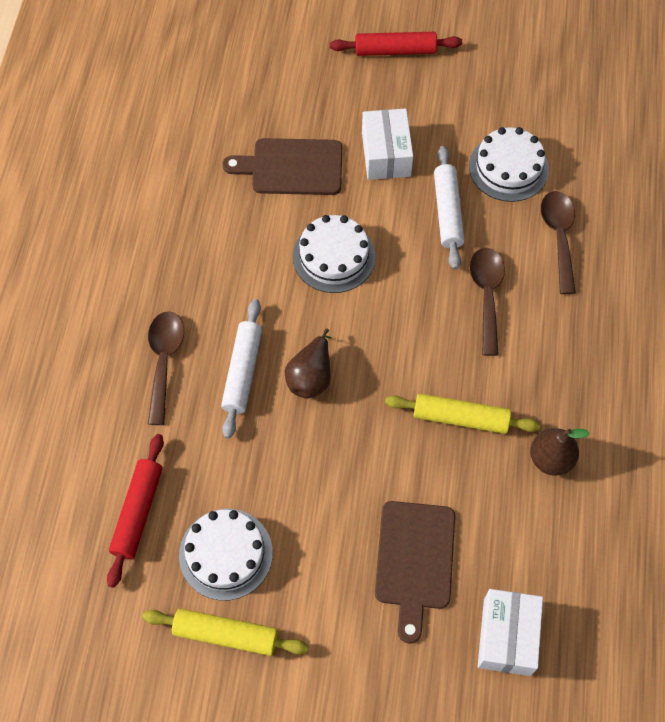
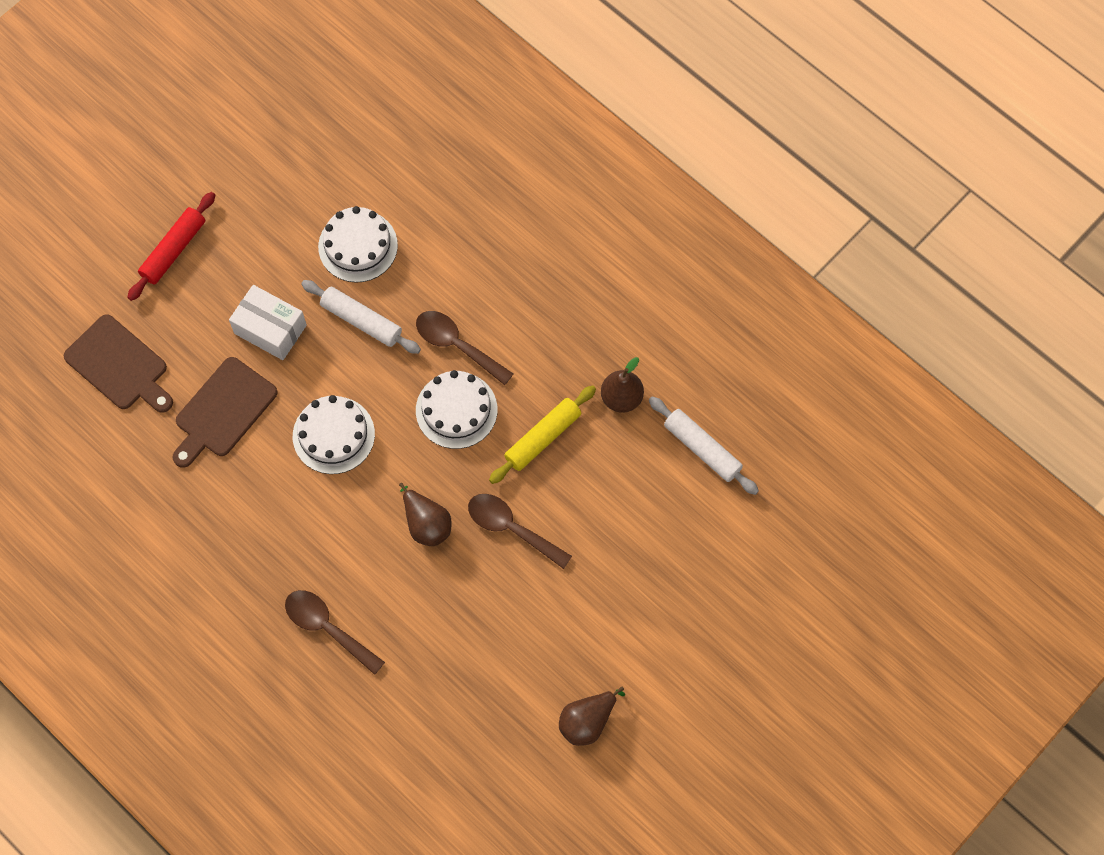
camera: 55 degrees left, 5 degrees up
red rolling pin [107,434,164,588] -> none
yellow rolling pin [142,608,309,656] -> brown pear [559,687,625,746]
white cake [179,509,273,601] -> white cake moved to [416,370,497,449]
white rolling pin [221,299,262,439] -> white rolling pin moved to [649,397,759,495]
brown cutting board [375,501,455,644] -> brown cutting board moved to [64,314,173,413]
white box [478,589,543,676] -> none
brown spoon [541,191,576,294] -> brown spoon moved to [468,494,572,569]

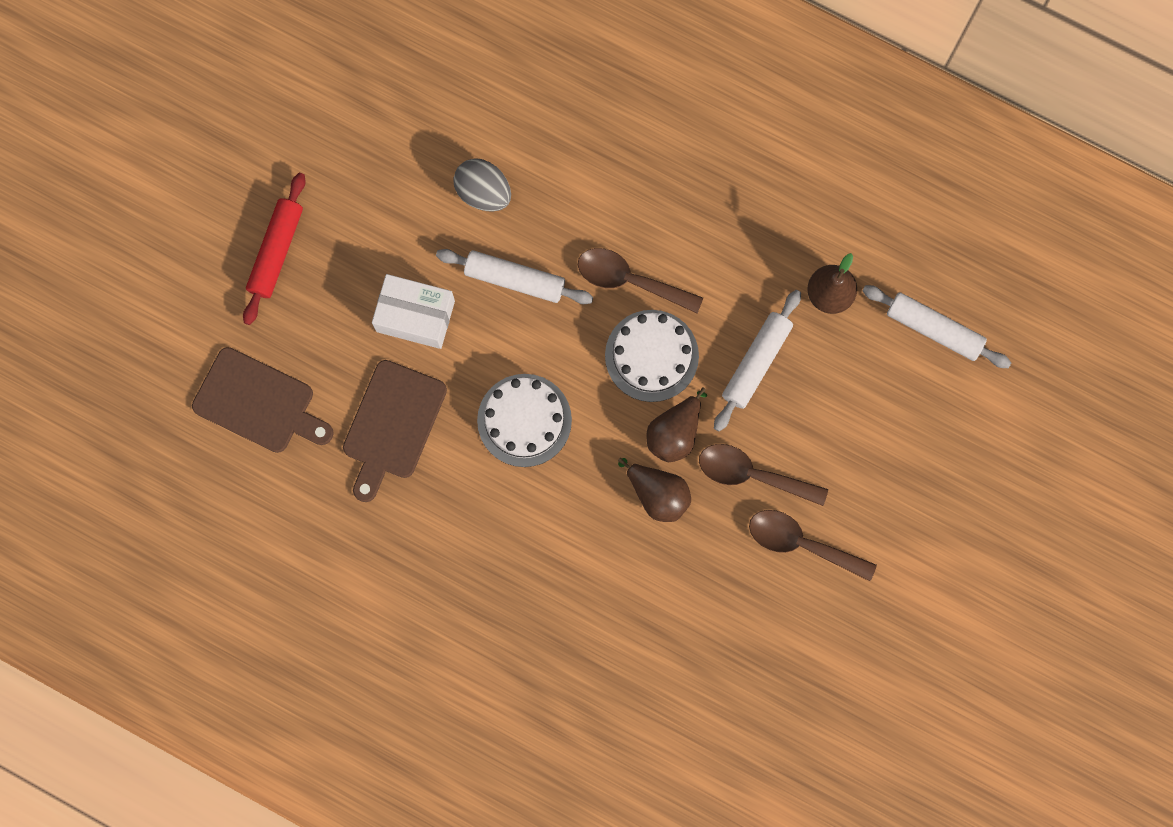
camera: 15 degrees left, 10 degrees up
brown spoon [285,590,385,675] -> brown spoon moved to [749,510,877,581]
white cake [318,206,398,282] -> grey egg [453,158,511,212]
yellow rolling pin [489,385,596,484] -> white rolling pin [714,290,801,431]
brown pear [559,687,625,746] -> brown pear moved to [646,387,707,462]

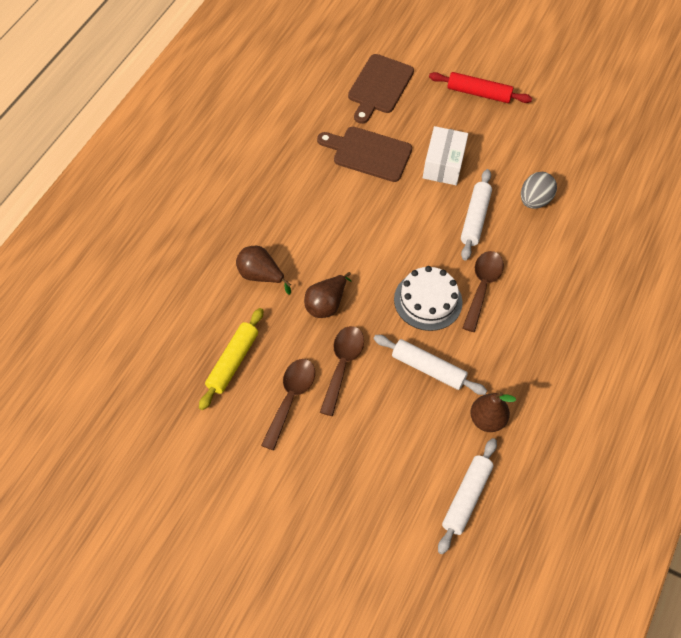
camera: 85 degrees right, 20 degrees down
white cake [477,374,572,467] -> none
brown pear [646,387,707,462] -> brown pear moved to [236,246,291,295]
none -> yellow rolling pin [199,308,263,410]

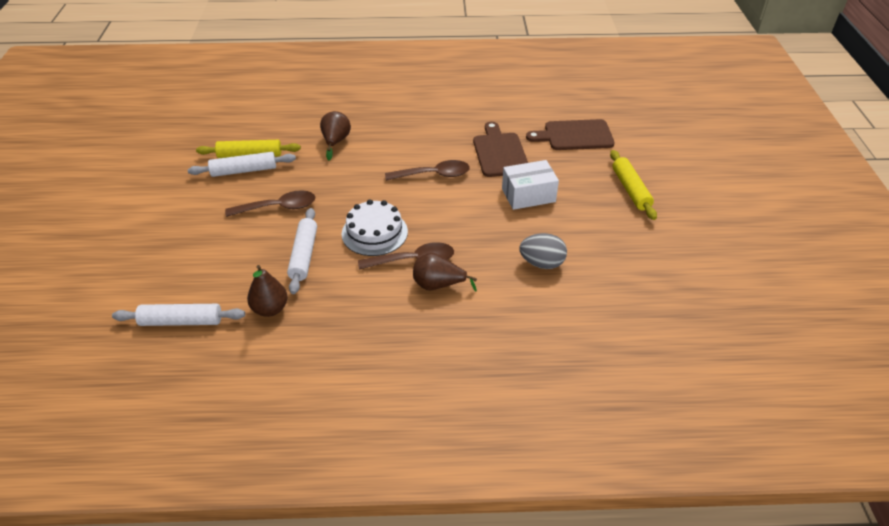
camera: 65 degrees right, 15 degrees down
brown spoon [261,359,315,450] -> brown spoon moved to [385,160,470,181]
brown pear [304,272,352,318] -> brown pear moved to [413,253,477,292]
red rolling pin [429,72,532,103] -> yellow rolling pin [610,150,657,220]
white rolling pin [461,169,492,261] -> white rolling pin moved to [188,152,296,177]

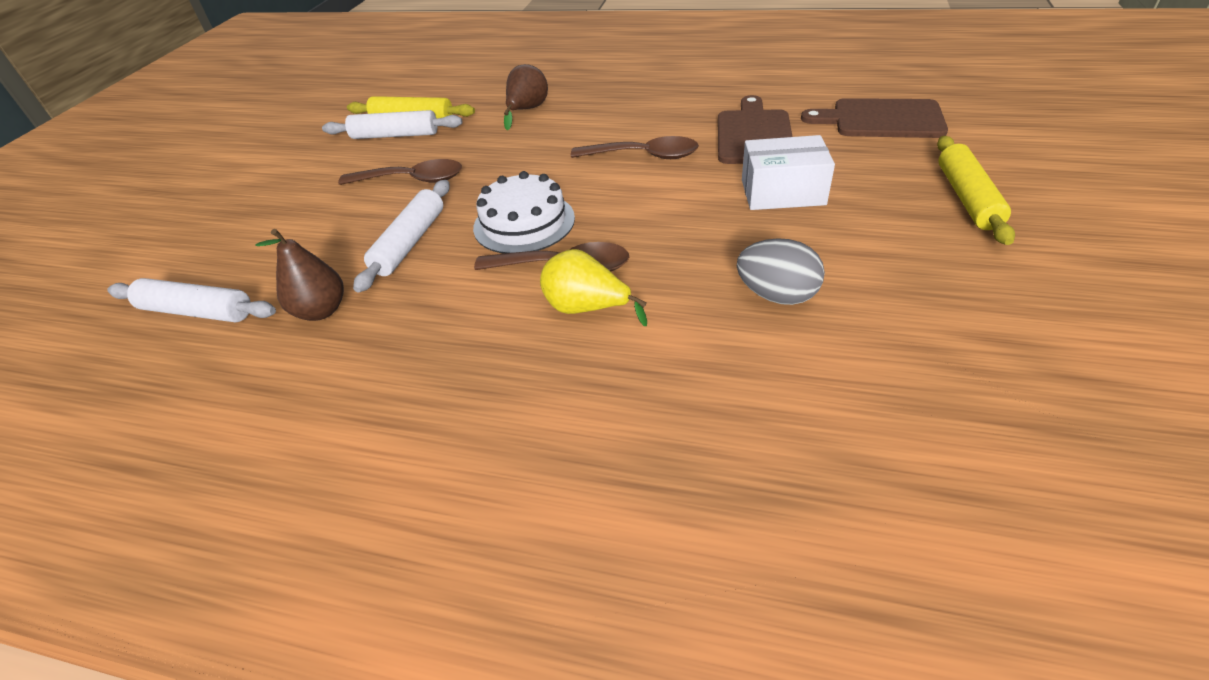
camera: 20 degrees right, 0 degrees up
brown pear [413,253,477,292] -> yellow pear [540,249,647,326]

